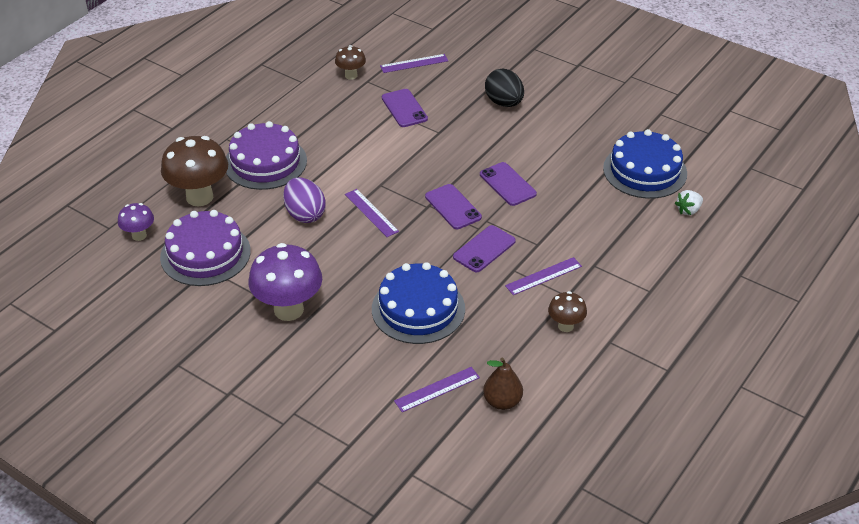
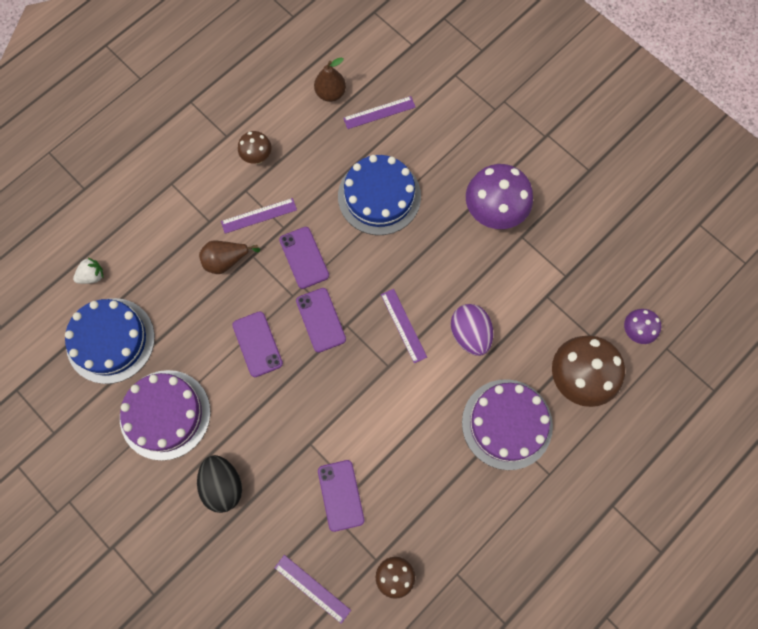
camera: 170 degrees left, 30 degrees up
purple cake [160,210,251,286] -> purple cake moved to [120,370,211,461]
purple ruler [380,54,448,73] -> purple ruler turned 45 degrees clockwise [274,555,351,624]
purple phone [453,225,516,272] -> purple phone turned 75 degrees counterclockwise [279,227,329,289]
none -> brown pear [199,241,260,274]

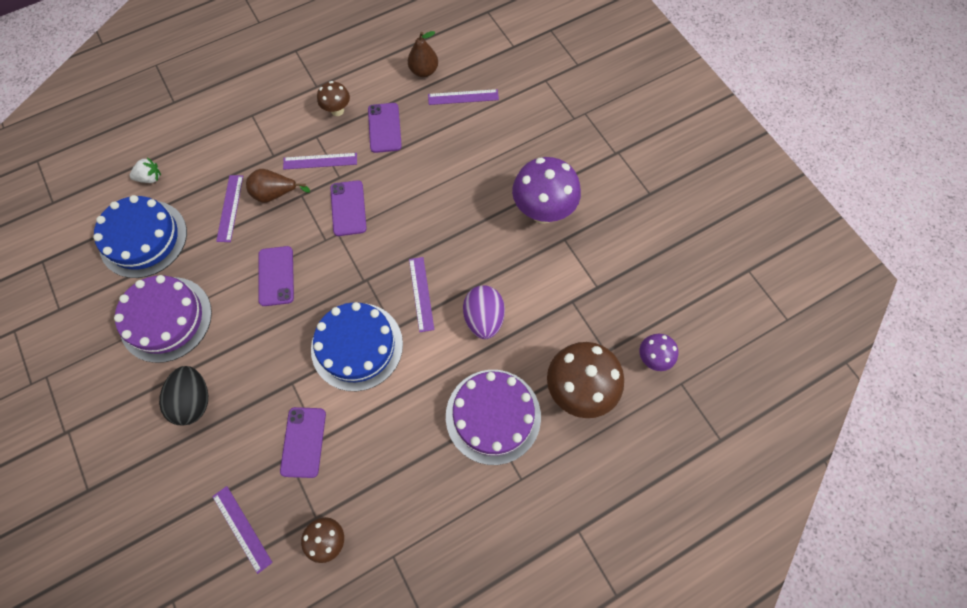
camera: 15 degrees right, 5 degrees down
purple phone [296,288,346,353] -> purple phone moved to [368,103,402,153]
blue cake [338,155,421,235] -> blue cake moved to [311,302,403,391]
none -> purple ruler [216,175,243,242]

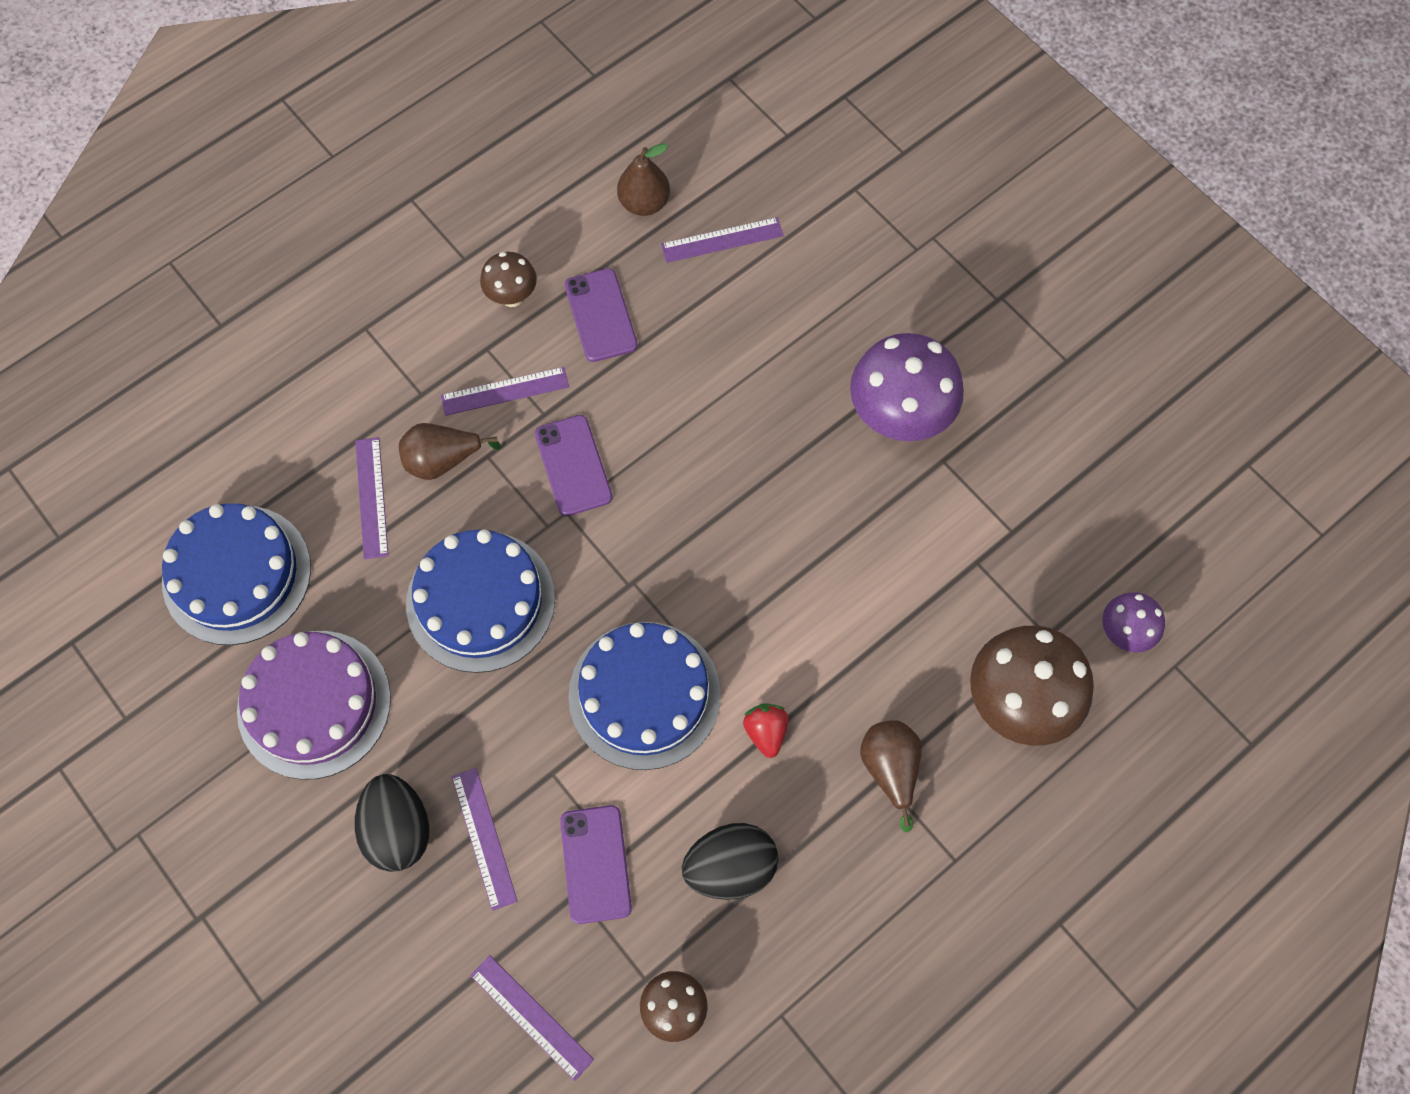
camera: 10 degrees left, 0 degrees up
white strawberry [130,157,161,183] -> none
purple phone [258,246,294,306] -> blue cake [406,530,555,673]
purple ruler [409,257,434,332] -> purple ruler moved to [452,768,518,911]
purple cake [446,370,541,465] -> brown pear [860,720,922,832]
purple egg [463,285,505,339] -> none
none -> black egg [682,823,778,900]
none -> red strawberry [743,703,789,758]

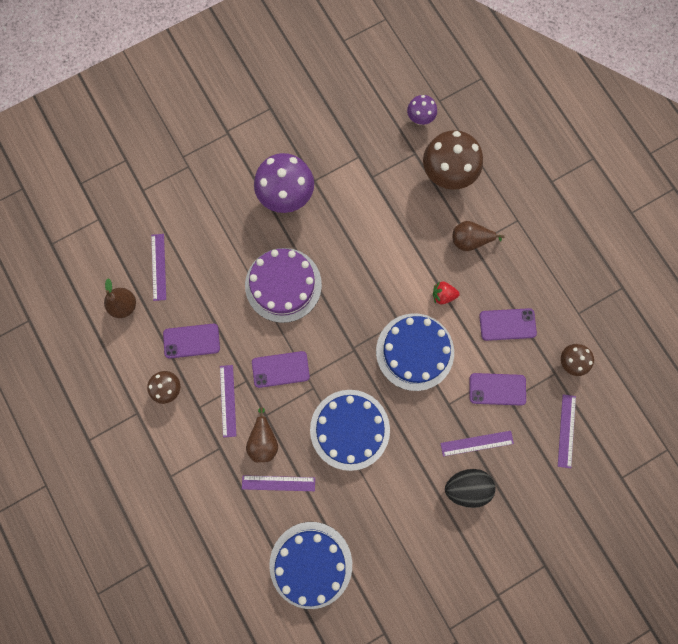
camera: 80 degrees left, 10 degrees up
purple cake [237,631,391,780] -> purple cake moved to [245,248,322,323]
purple ruler [470,955,594,1081] -> purple ruler turned 45 degrees counterclockwise [558,394,576,468]
black egg [682,823,778,900] -> purple phone [479,308,537,341]

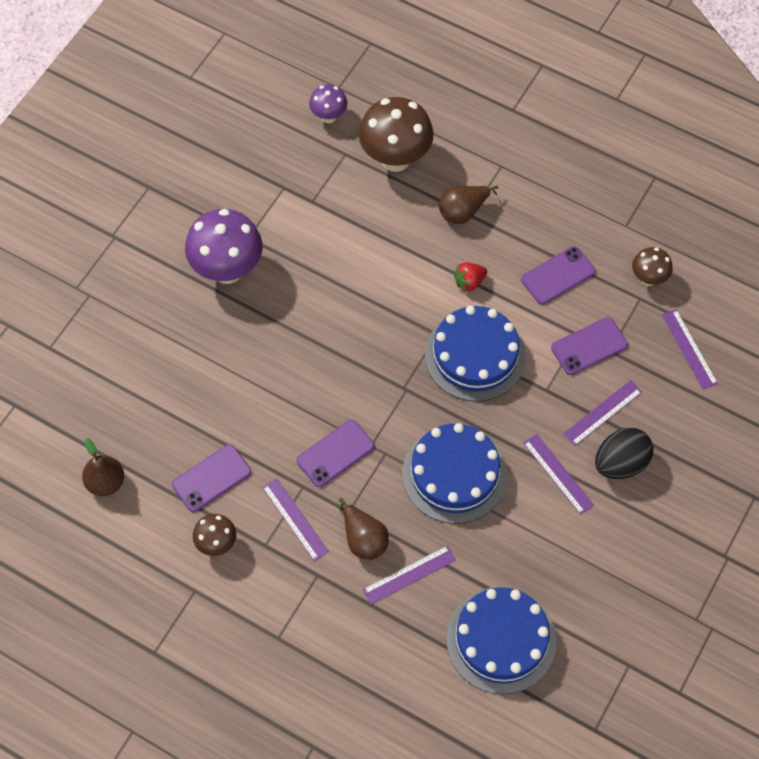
camera: 30 degrees left, 15 degrees down
purple ruler [151,234,166,301] -> purple ruler moved to [523,434,594,515]
purple cake [245,248,322,323] -> none

